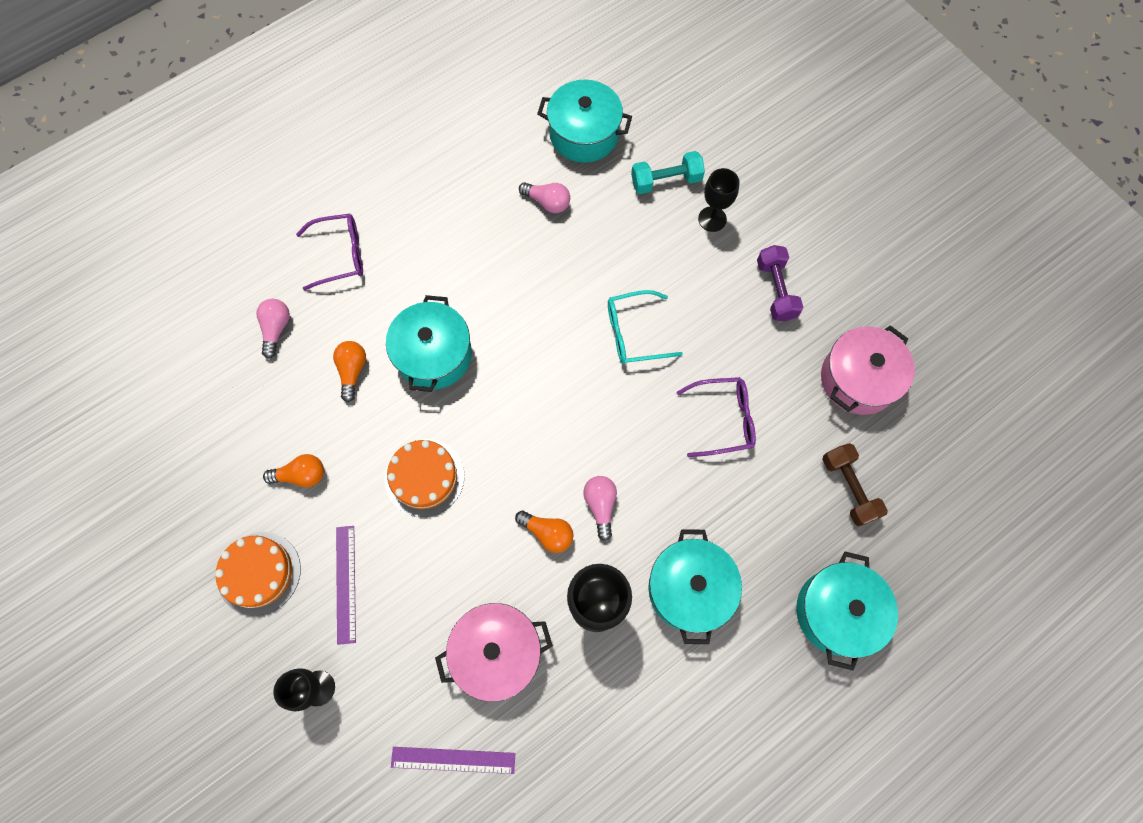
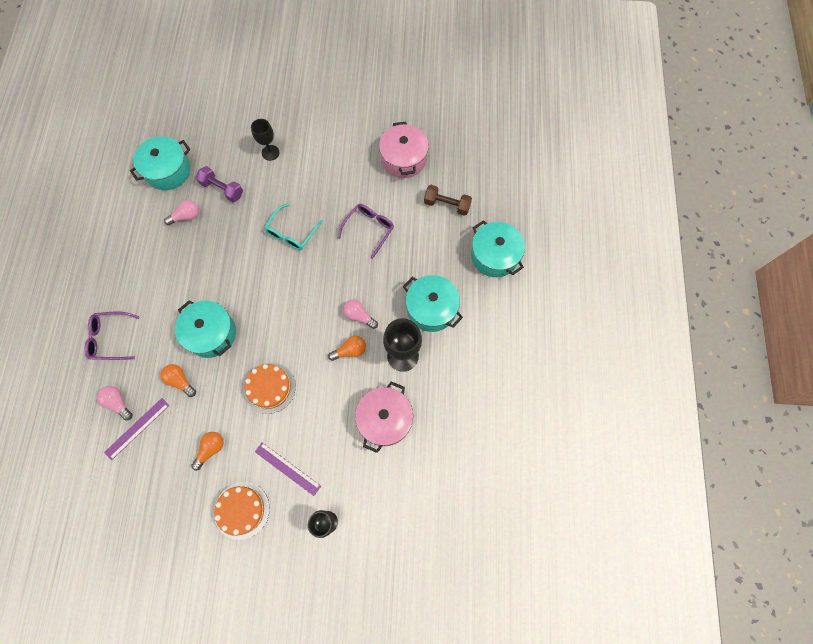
camera: 50 degrees left, 0 degrees up
purple glasses [296,214,363,291] -> purple glasses turned 120 degrees counterclockwise [85,311,140,360]
purple ruler [391,747,515,774] -> purple ruler moved to [104,398,169,460]
turquoise dumbbell [631,151,705,194] -> none
purple dumbbell [757,245,804,321] -> purple dumbbell moved to [196,166,243,202]

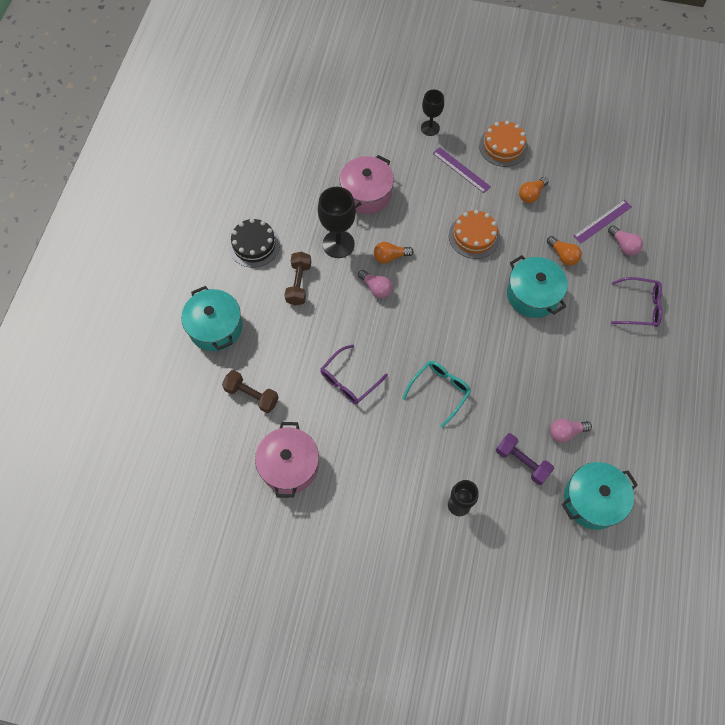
camera: 170 degrees left, 5 degrees down
turquoise pot [403,275,463,332] -> brown dumbbell [284,252,311,305]
none -> black cake [228,218,280,268]

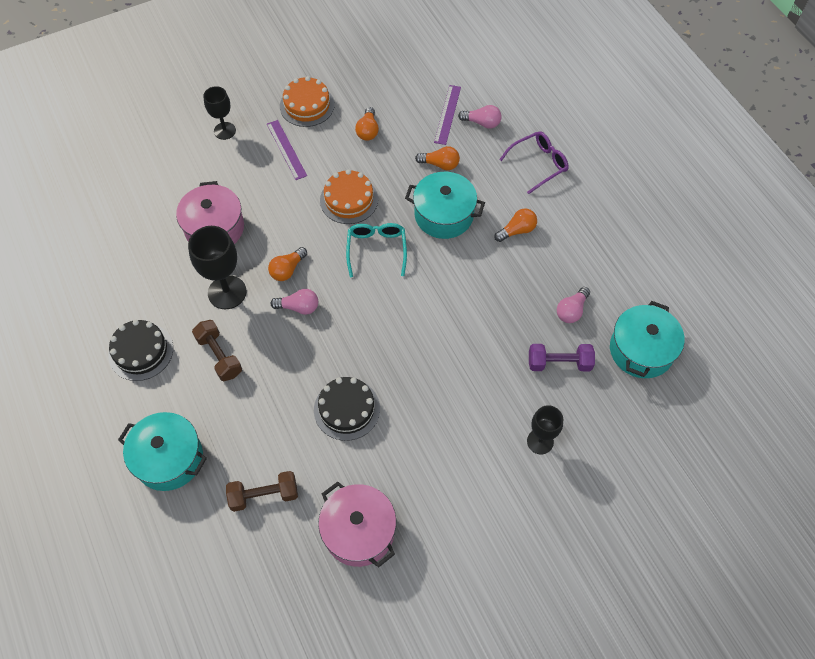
camera: 40 degrees left, 5 degrees down
purple glasses [320,345,388,404] -> black cake [314,377,380,441]
turquoise glasses [402,361,471,428] -> turquoise glasses moved to [346,223,407,277]
purple ruler [433,147,491,193] -> purple ruler turned 60 degrees clockwise [267,120,307,180]
none -> orange light bulb [494,209,537,242]

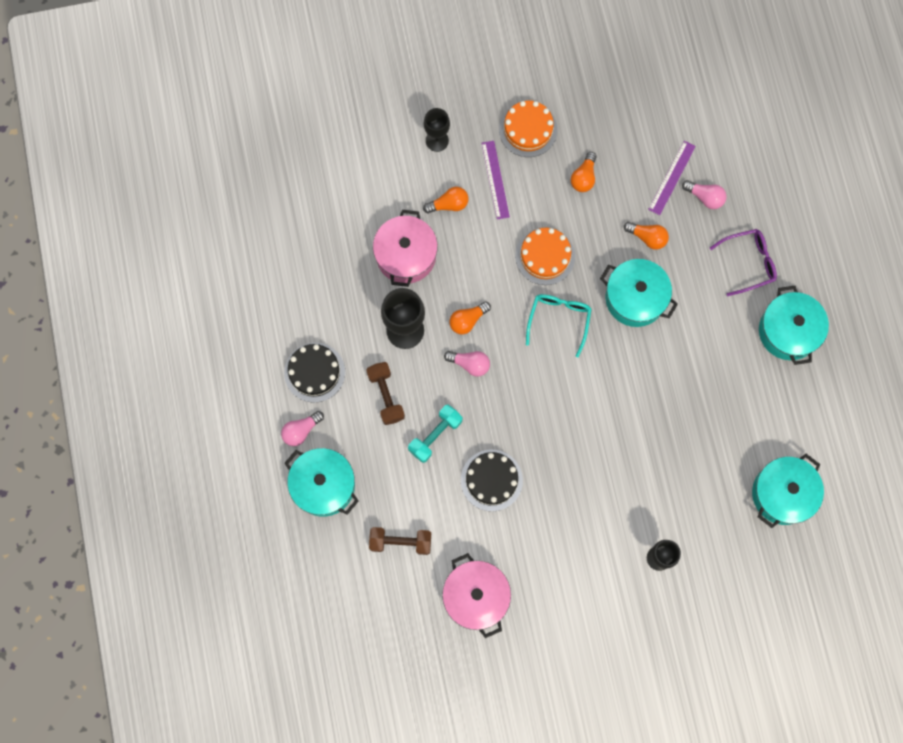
camera: 15 degrees right, 15 degrees up
orange light bulb [494,209,537,242] -> orange light bulb moved to [423,187,469,213]
purple dumbbell [529,344,595,371] -> none
pink light bulb [557,287,590,323] -> pink light bulb moved to [281,411,324,446]
none -> turquoise dumbbell [408,405,463,463]
none -> turquoise pot [759,286,829,365]

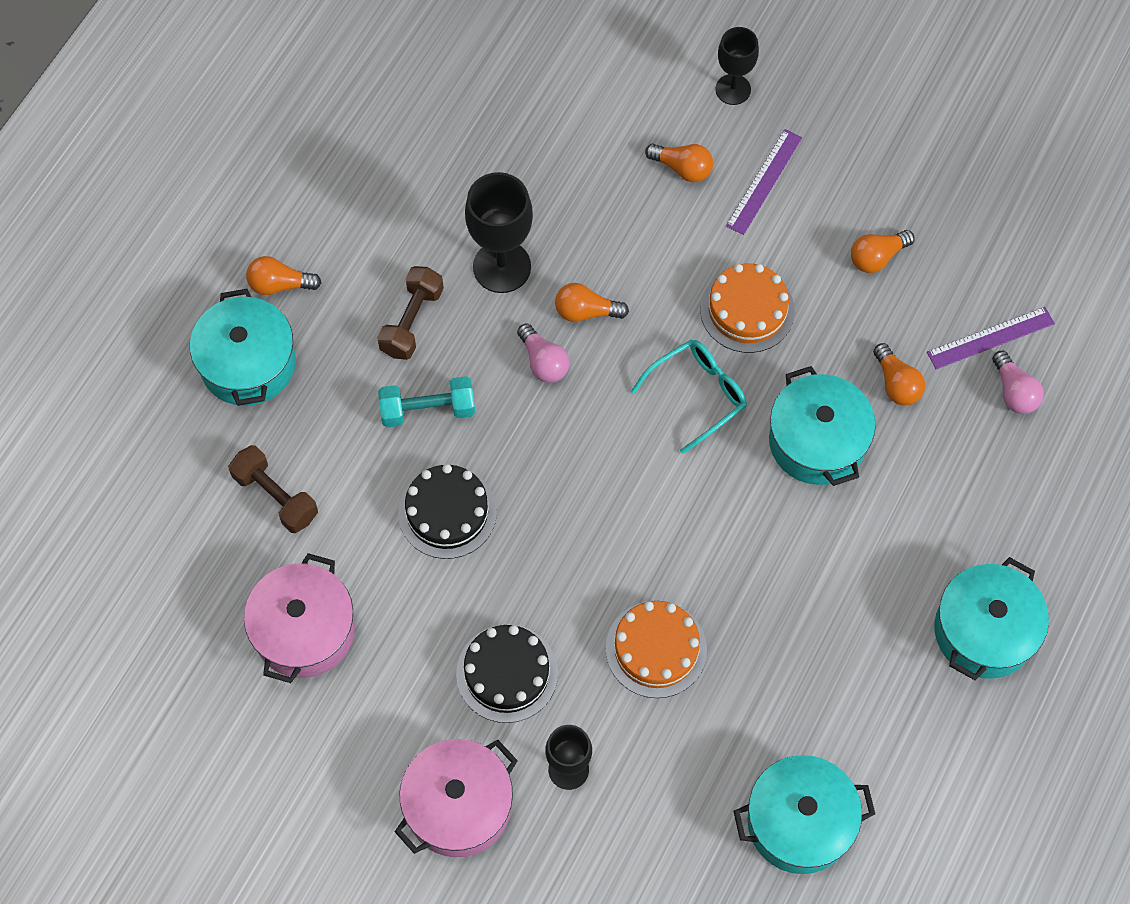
camera: 40 degrees right, 10 degrees down
pink light bulb [281,411,324,446] -> orange light bulb [246,256,322,295]
black cake [284,343,345,402] -> black cake moved to [456,624,558,723]
pink pot [373,210,438,287] -> pink pot moved to [394,739,518,857]
orange cake [499,101,558,157] -> orange cake moved to [606,601,707,698]
purple glasses [710,229,777,296] -> none

